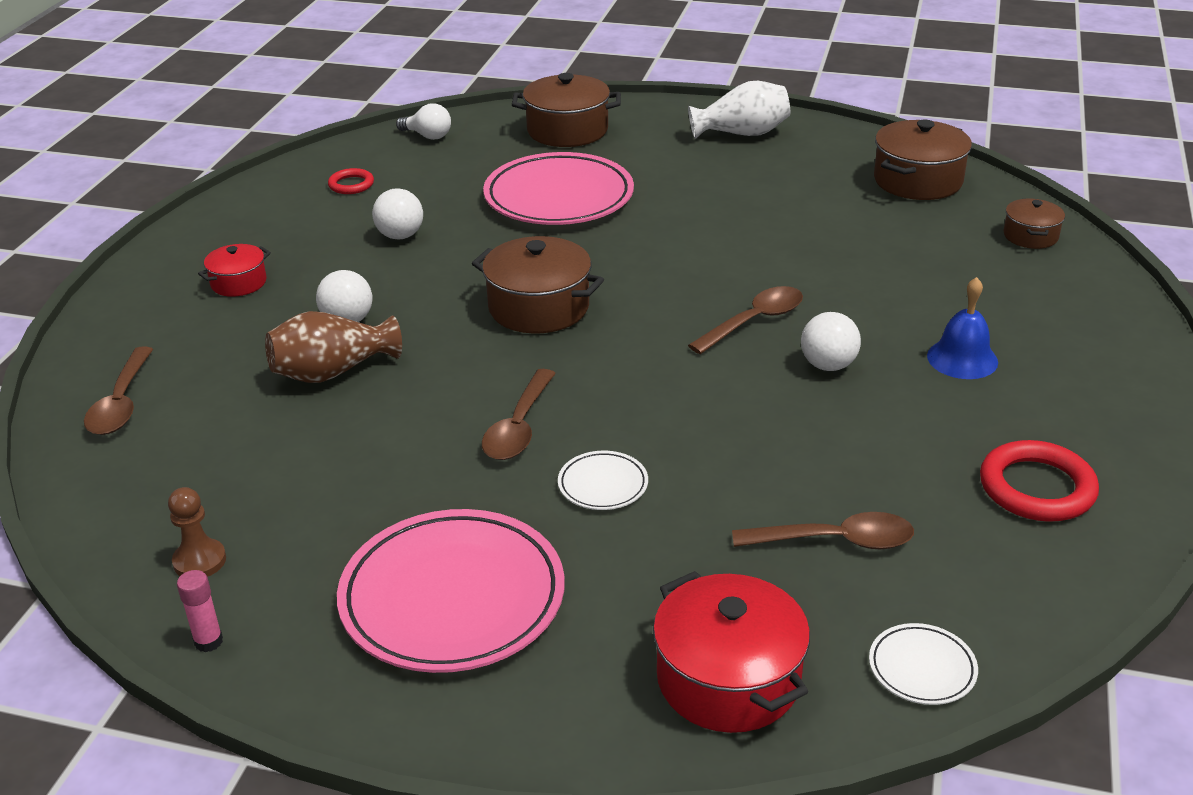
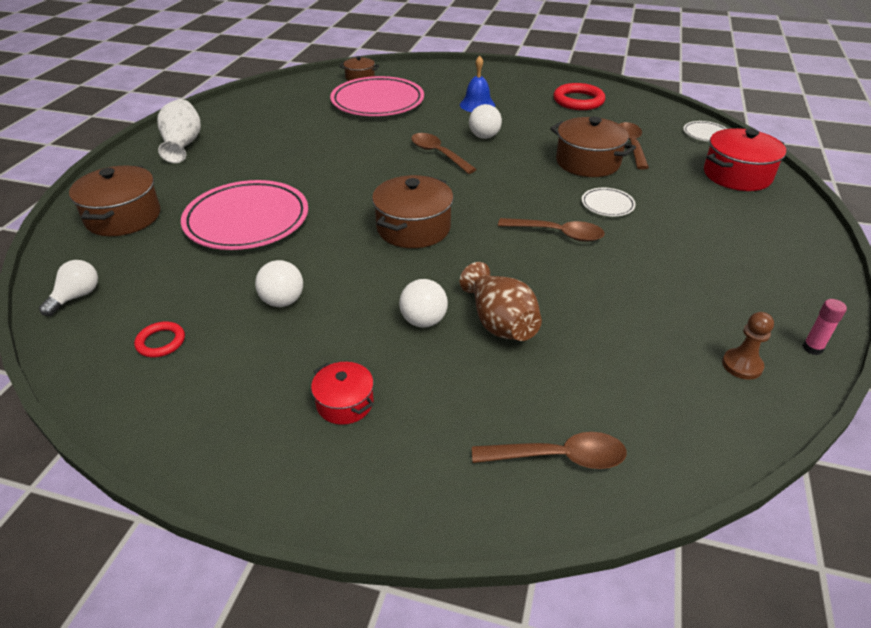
camera: 90 degrees left, 5 degrees up
pink plate [337,509,565,673] -> pink plate moved to [330,76,424,116]
brown pot [874,119,972,200] -> brown pot moved to [550,117,636,177]

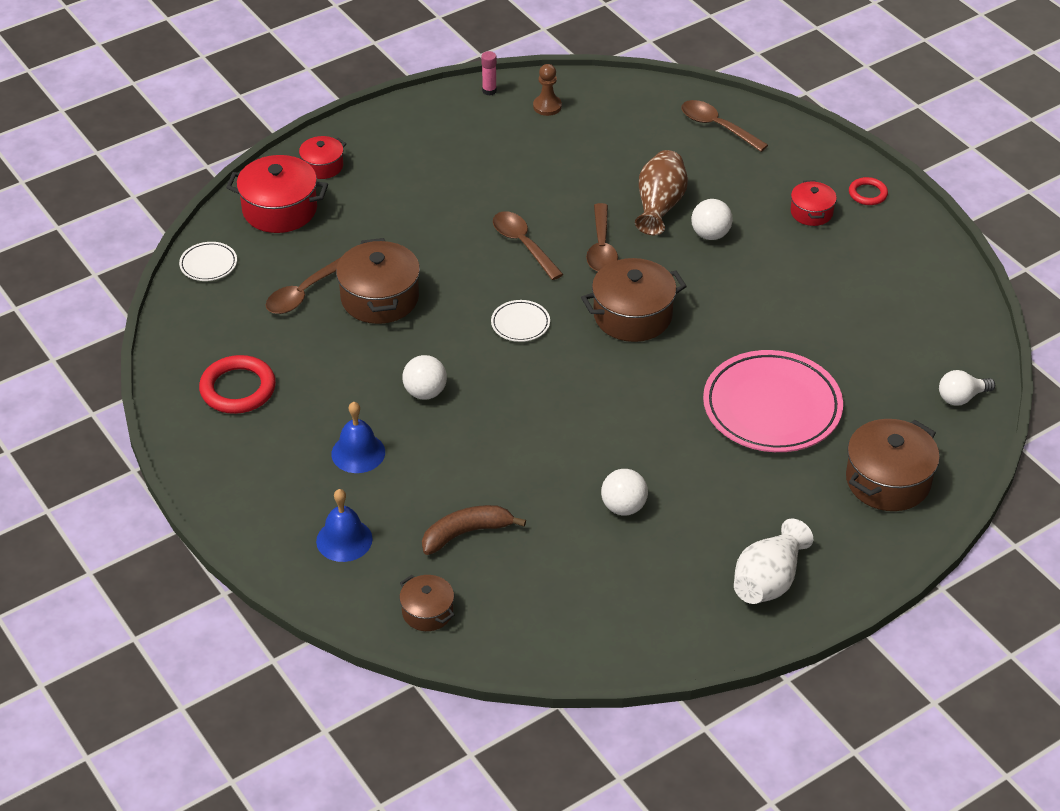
camera: 140 degrees left, 5 degrees up
red ring [134,322,185,357] -> red ring moved to [849,177,888,205]
white ball [255,260,303,307] -> white ball moved to [601,469,648,516]
pink plate [330,76,424,116] -> brown banana [422,505,526,555]
brown spoon [411,133,477,174] -> brown spoon moved to [586,203,618,272]
white plate [582,188,636,216] -> white plate moved to [491,300,550,342]
none -> red pot [299,136,346,179]
none -> blue bell [316,489,373,562]

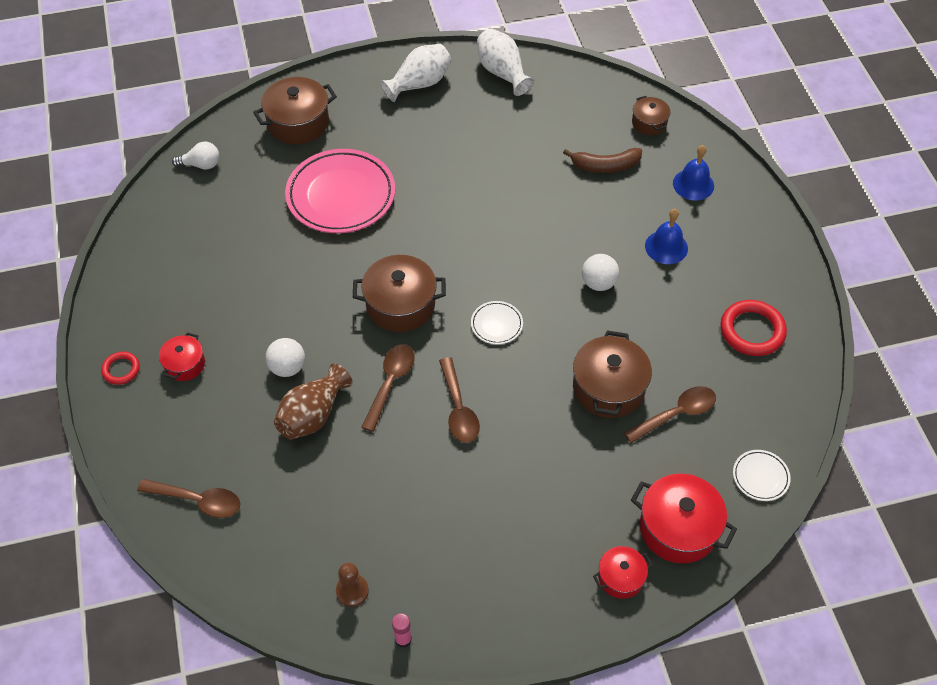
camera: 160 degrees left, 10 degrees up
white ball [601,469,648,516] -> none
brown spoon [682,100,768,152] -> brown spoon turned 45 degrees counterclockwise [137,479,241,518]
none -> white vase [477,28,534,96]

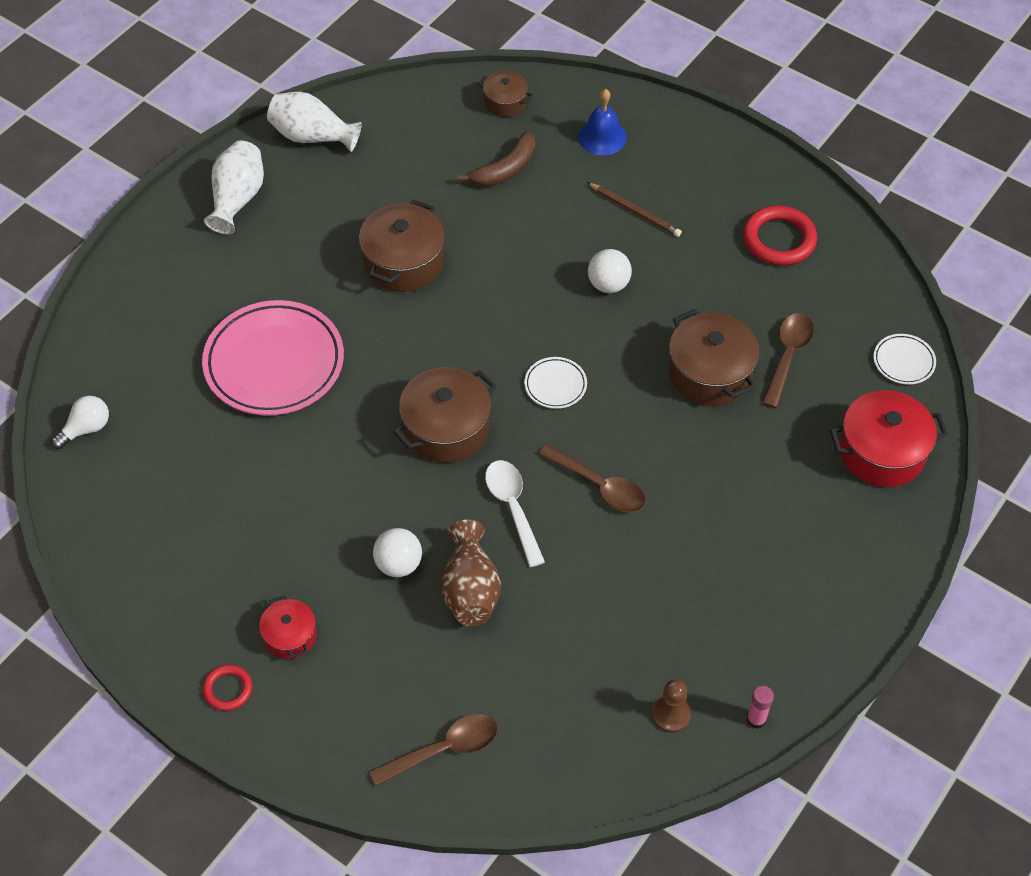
camera: 40 degrees left, 0 degrees up
brown pot [253,77,337,144] -> brown pot moved to [359,200,445,292]
brown spoon [361,345,415,432] -> white spoon [485,460,545,567]
red pot [593,546,653,599] -> none
blue bell [645,209,688,264] -> brown pencil [587,182,682,237]

